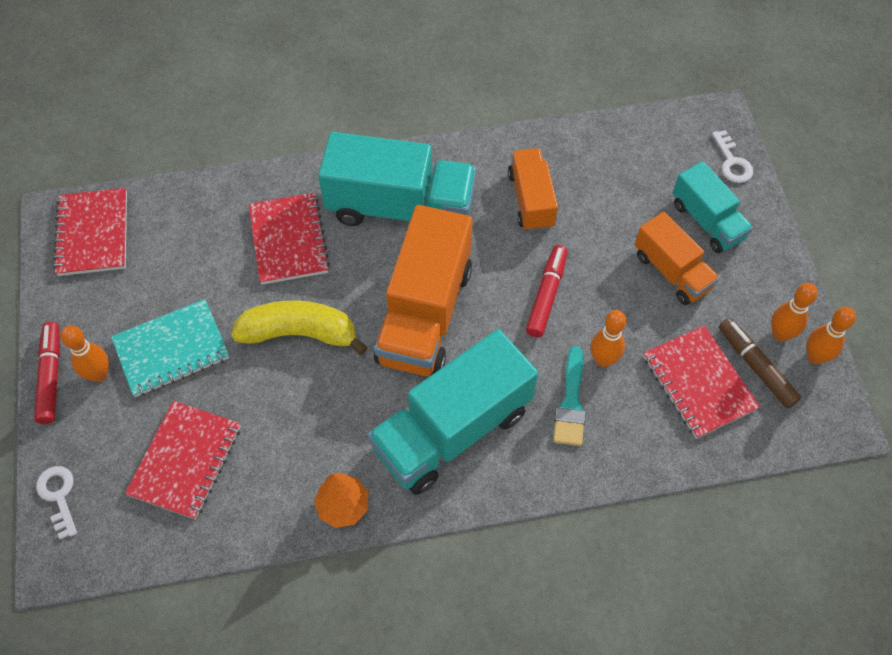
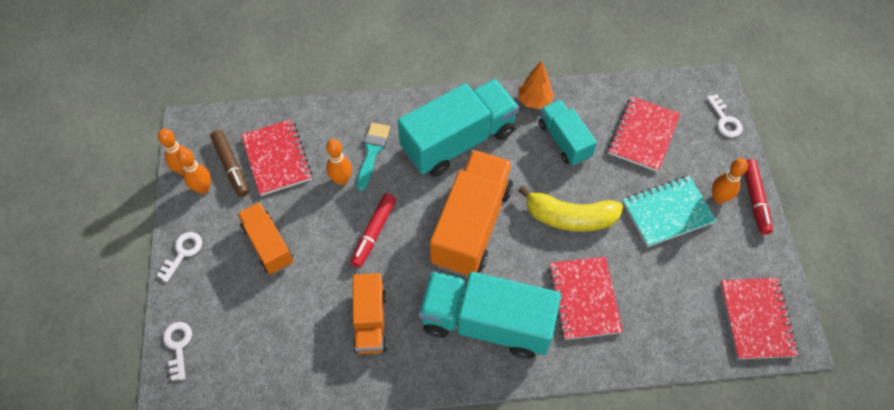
camera: 175 degrees left, 0 degrees up
turquoise truck [673,161,753,253] -> turquoise truck moved to [539,100,597,166]
none -> white key [157,232,202,282]

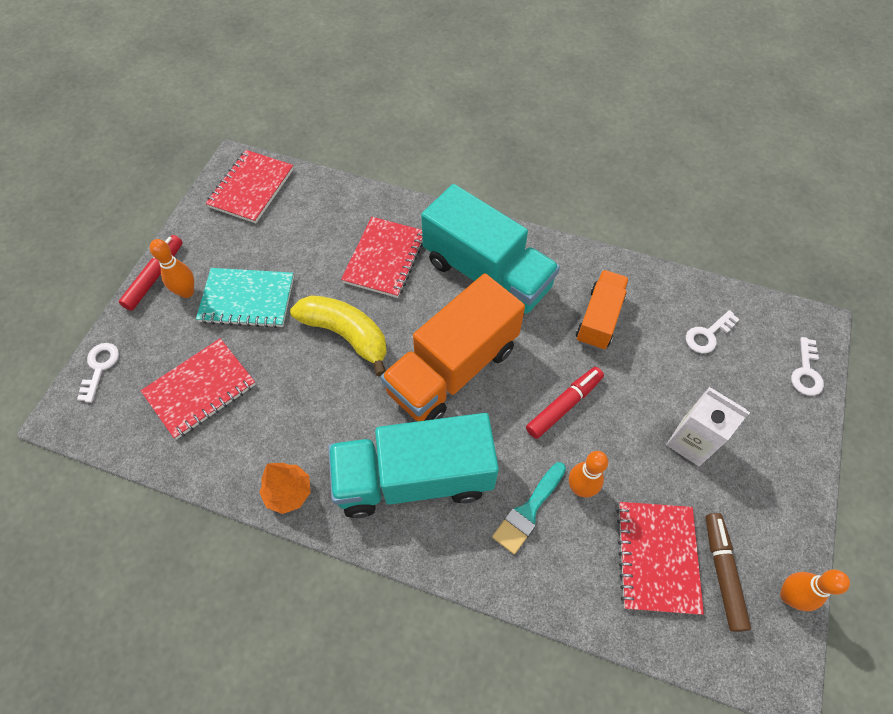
camera: 155 degrees left, 0 degrees up
white key [157,232,202,282] -> white key moved to [686,310,740,353]
orange bowling pin [177,148,211,194] -> none
orange truck [237,202,293,274] -> white carton [666,387,750,466]
turquoise truck [539,100,597,166] -> none

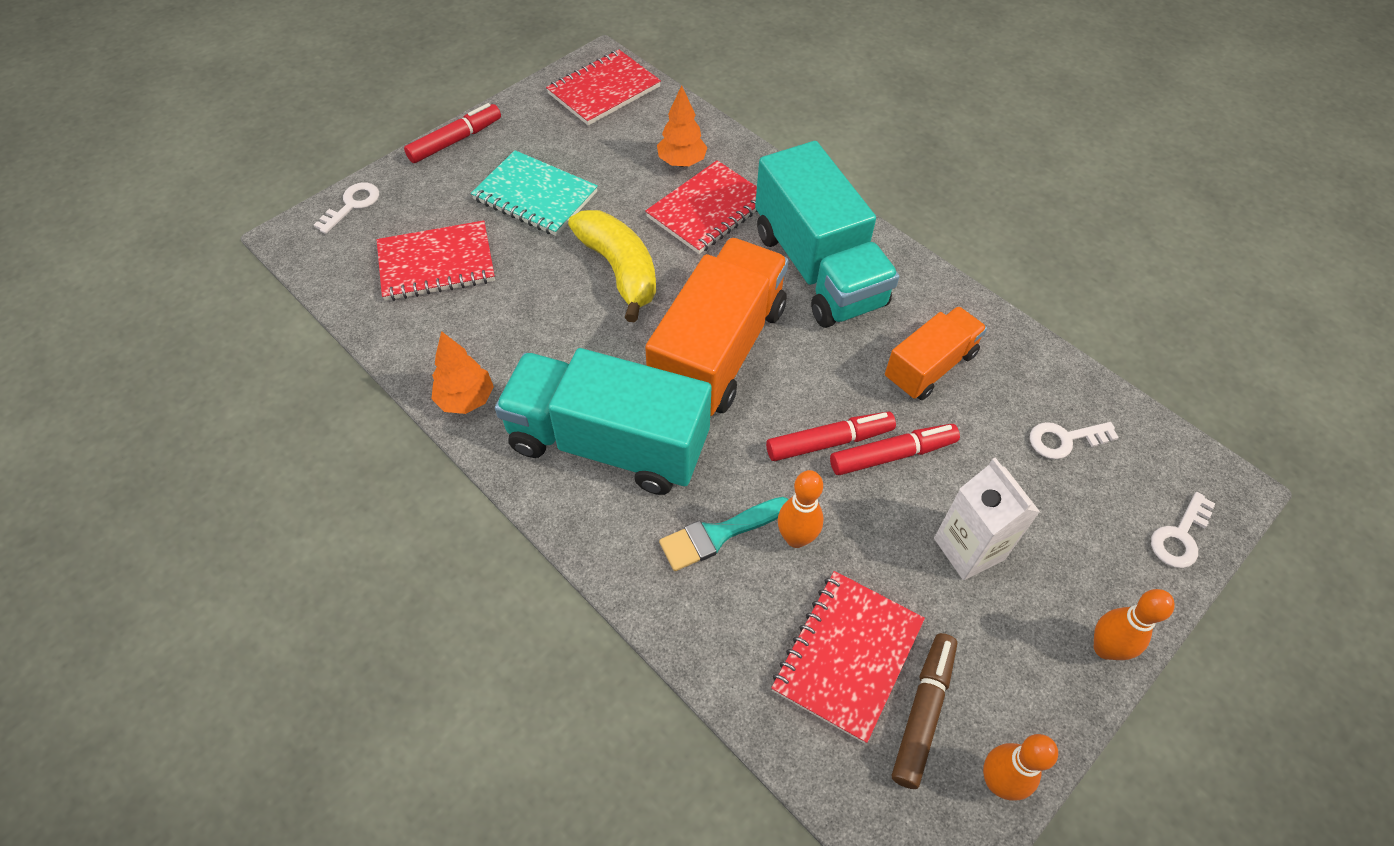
camera: 25 degrees right, 5 degrees down
orange bowling pin [150,239,194,298] -> orange bowling pin moved to [1094,589,1175,660]
orange truck [381,274,525,421] -> orange truck turned 135 degrees clockwise [645,238,789,416]
none -> orange tree [657,85,708,167]
none -> red marker [830,424,960,475]

